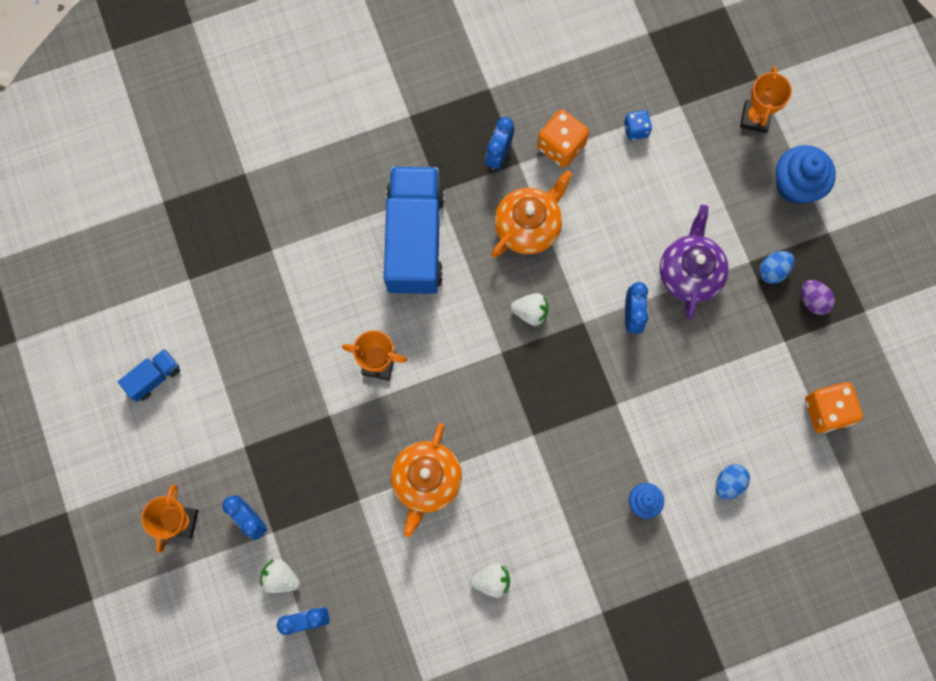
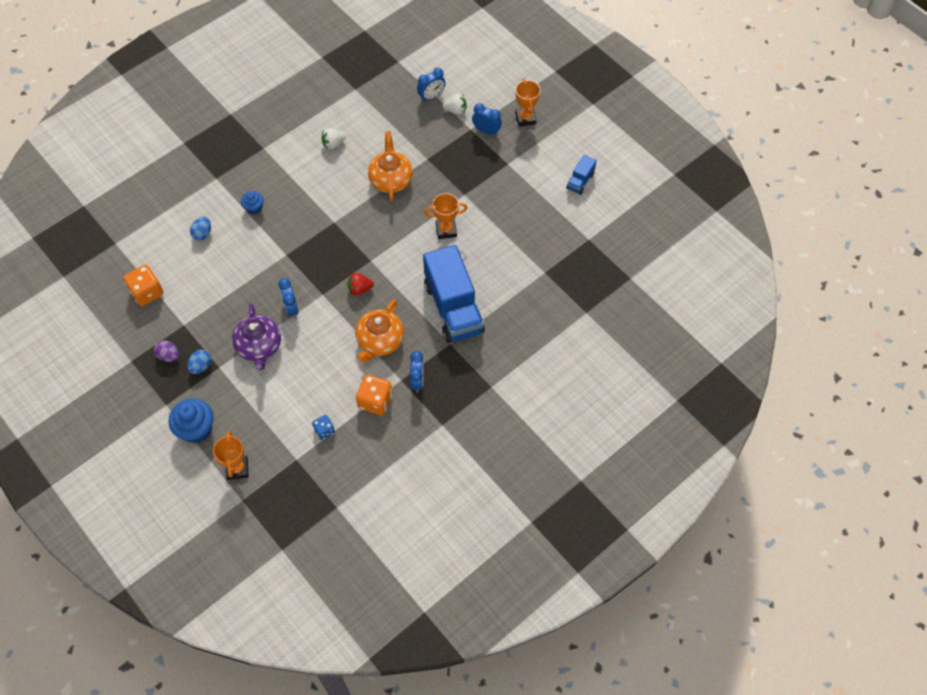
camera: 160 degrees right, 15 degrees down
white strawberry [511,293,548,326] -> red strawberry [347,273,374,296]

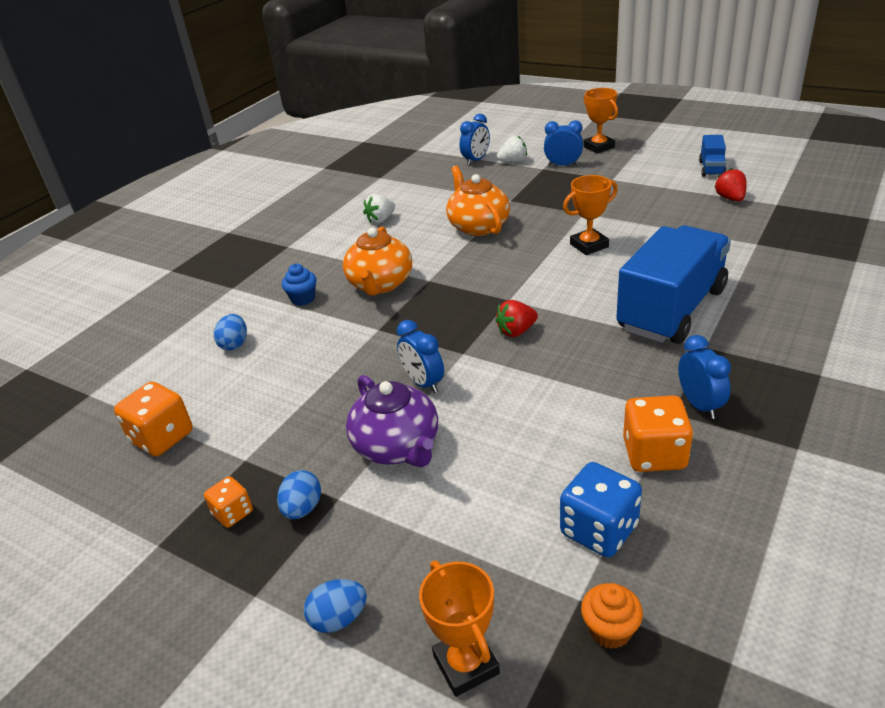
camera: 15 degrees left, 25 degrees down
purple egg [154,340,179,362] -> orange dice [204,476,253,528]
blue cupcake [169,398,214,443] -> blue egg [304,579,367,633]
blue dice [312,415,335,440] -> blue dice [560,462,642,557], size x1.70
orange teapot [355,300,404,363] -> orange teapot moved to [343,226,412,296]
blue truck [423,245,485,343] -> blue truck turned 105 degrees counterclockwise [616,226,731,344]
none -> orange cupcake [581,583,643,649]
none -> red strawberry [715,168,747,201]

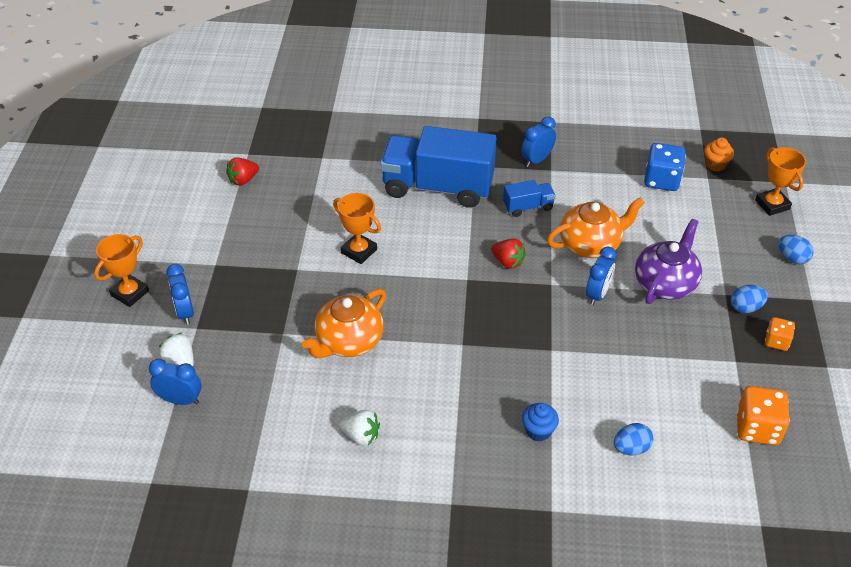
camera: 120 degrees left, 10 degrees up
orange teapot [343,226,412,296] -> orange teapot moved to [547,197,645,258]
orange trophy [419,561,500,697] -> orange trophy turned 60 degrees counterclockwise [755,147,806,216]
orange dice [623,395,693,472] -> none
blue truck [699,135,726,177] -> blue truck moved to [503,180,556,217]

